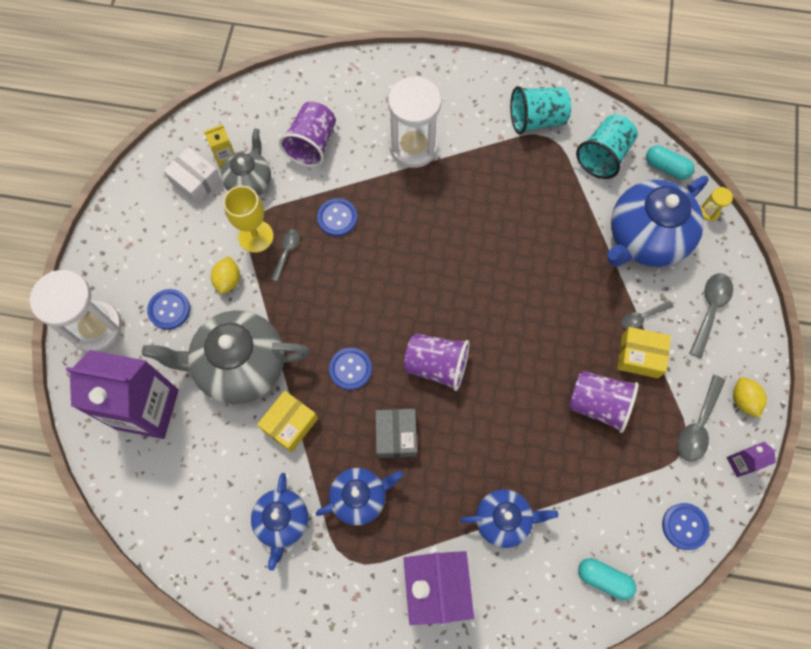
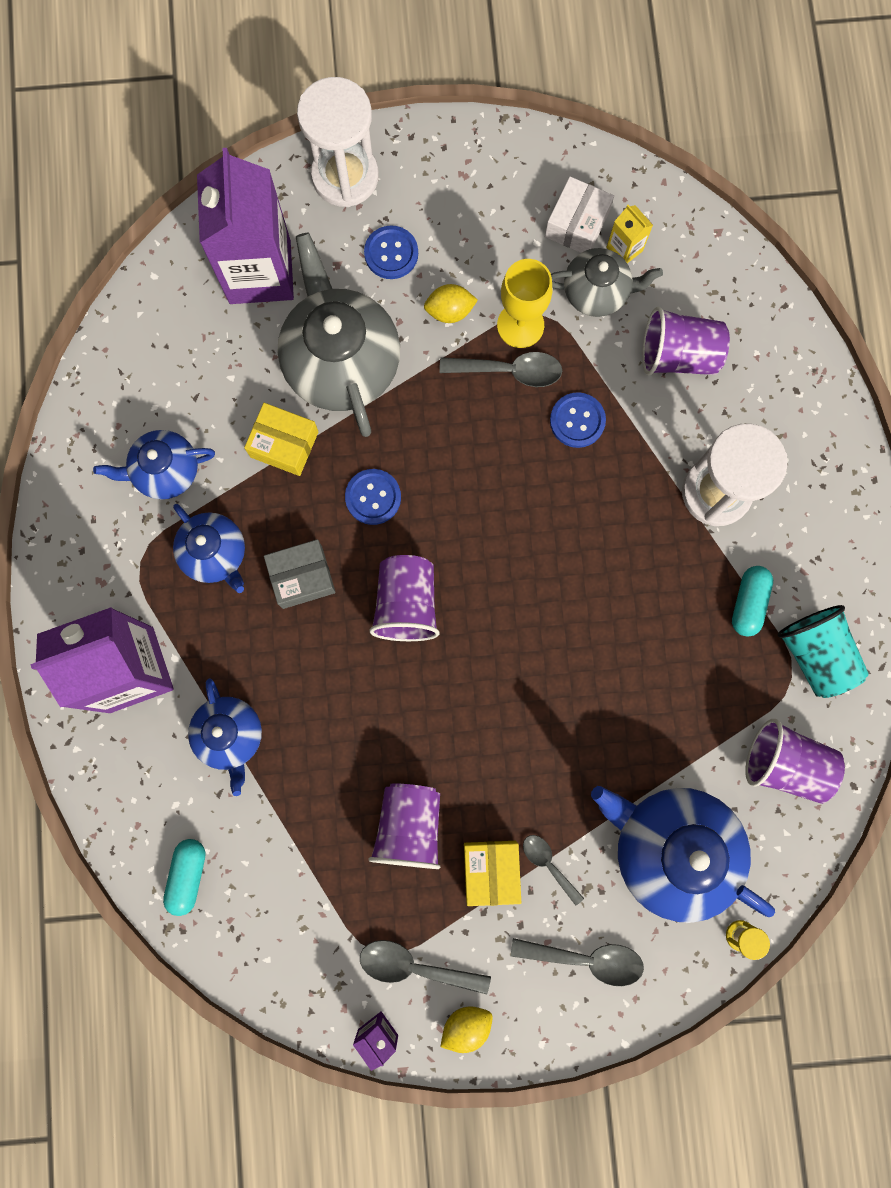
camera: 75 degrees right, 10 degrees up
grey spoon [271,229,300,282] -> grey spoon [439,352,562,387], size x1.58
turquoise cup [576,115,638,179] -> purple cup [745,719,845,804]
turquoise capsule [646,145,695,180] -> turquoise capsule moved to [732,566,773,637]
blue button [662,503,710,550] -> none

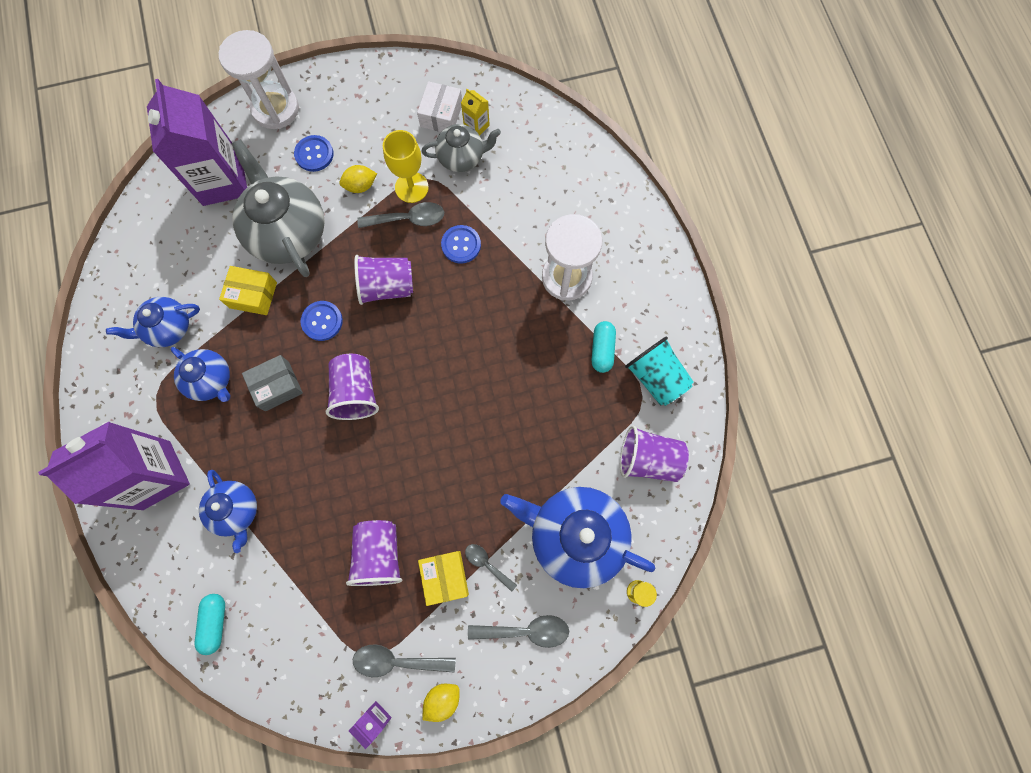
camera: 10 degrees left, 5 degrees down
purple cup [642,307,730,375] -> purple cup moved to [354,255,413,305]

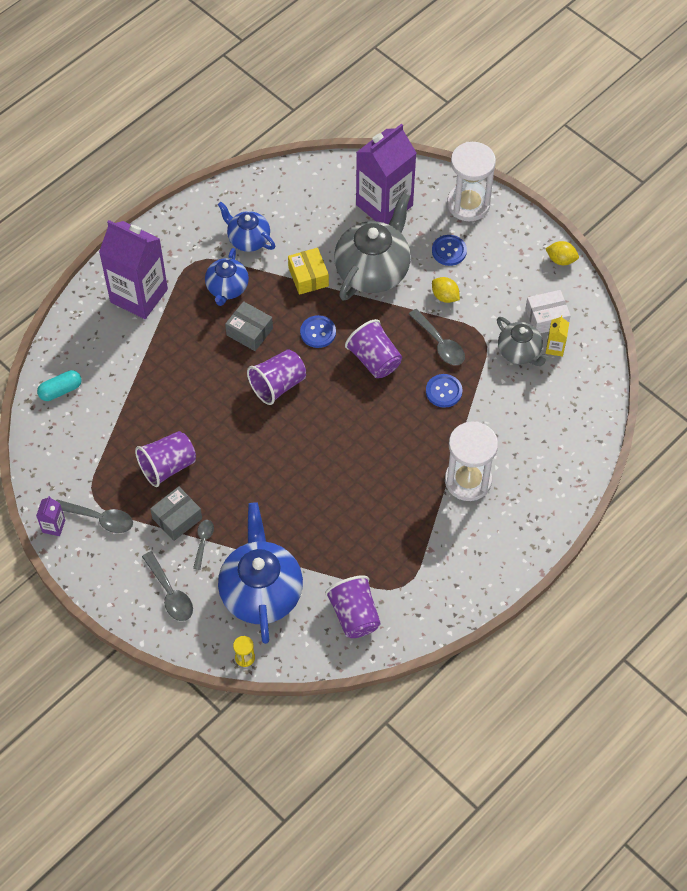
camera: 60 degrees right, 15 degrees down
blue teapot [199,470,257,553] -> none
grey spoon [353,644,456,677] -> grey spoon turned 135 degrees clockwise [56,500,133,533]
yellow goblet [383,130,429,203] -> none
yellow box [418,551,469,606] -> grey box [150,486,202,541]
yellow lemon [422,684,460,722] -> yellow lemon moved to [545,241,579,265]
turquoise capsule [592,321,616,373] -> none
turquoise cup [625,337,694,406] -> none

